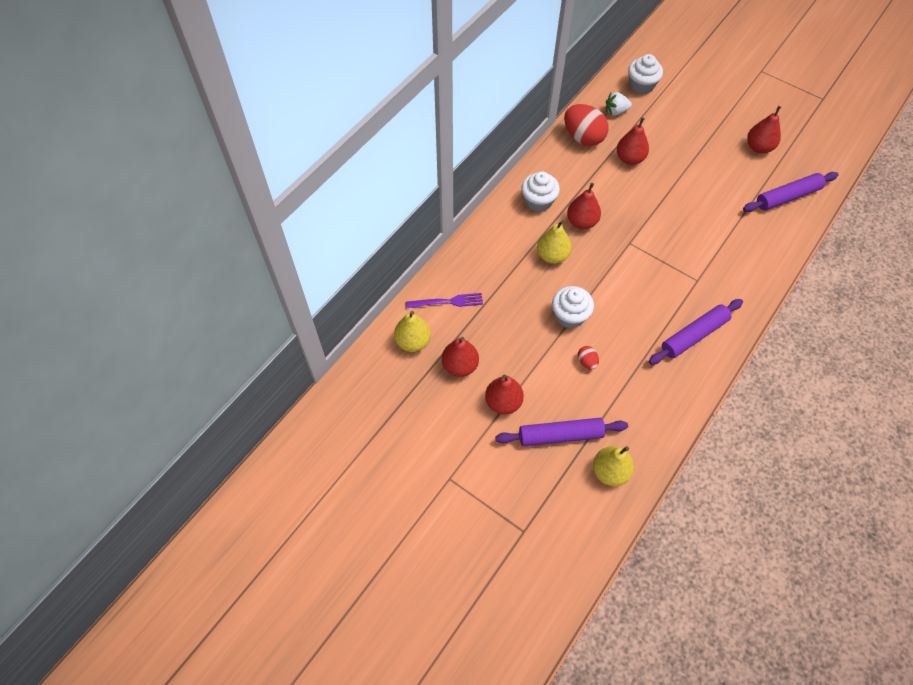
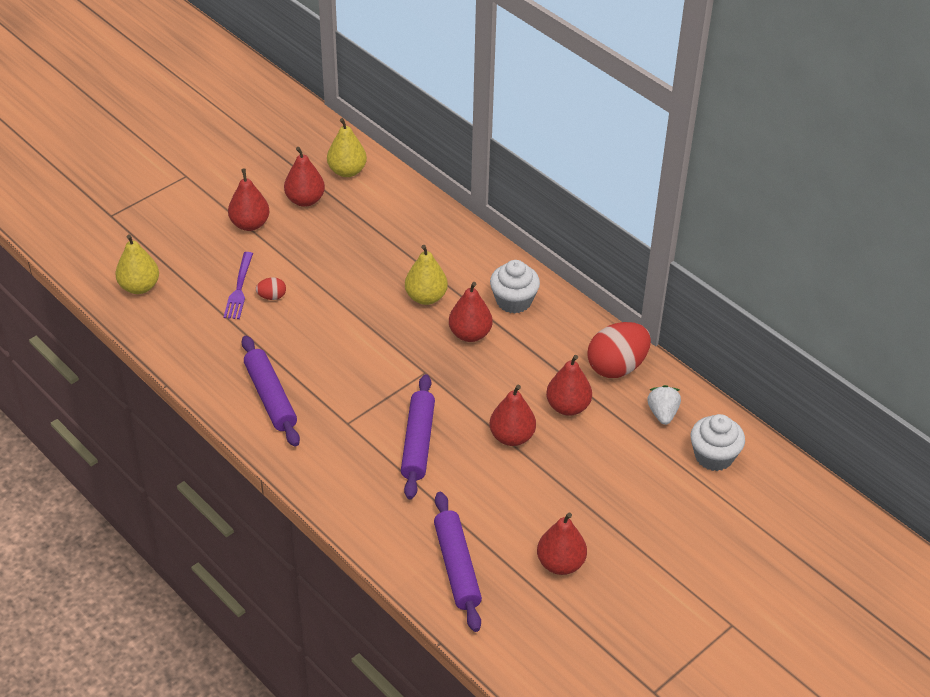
camera: 100 degrees right, 15 degrees down
purple fork [406,293,483,308] -> purple fork moved to [224,252,253,319]
purple rolling pin [495,418,628,446] -> purple rolling pin moved to [401,374,435,499]
white cupcake [552,286,594,328] -> none
none -> red pear [490,385,536,446]

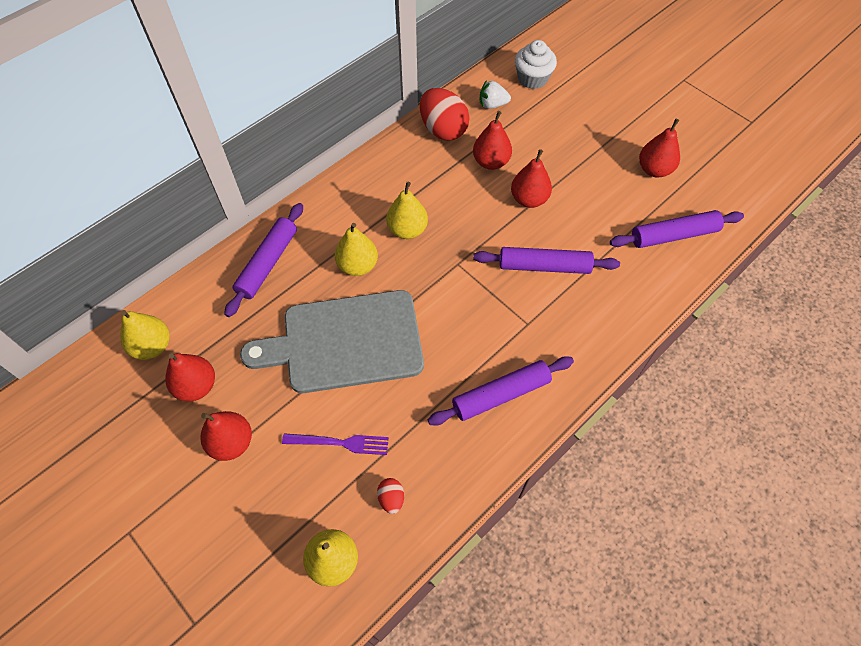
camera: 90 degrees left, 15 degrees up
red egg [256,277,286,300] -> red egg moved to [377,478,404,514]
red pear [449,282,493,342] -> yellow pear [386,182,428,239]
white cupcake [490,260,540,314] -> none
none -> purple rolling pin [224,203,303,317]
none -> grey cutting board [240,290,424,393]

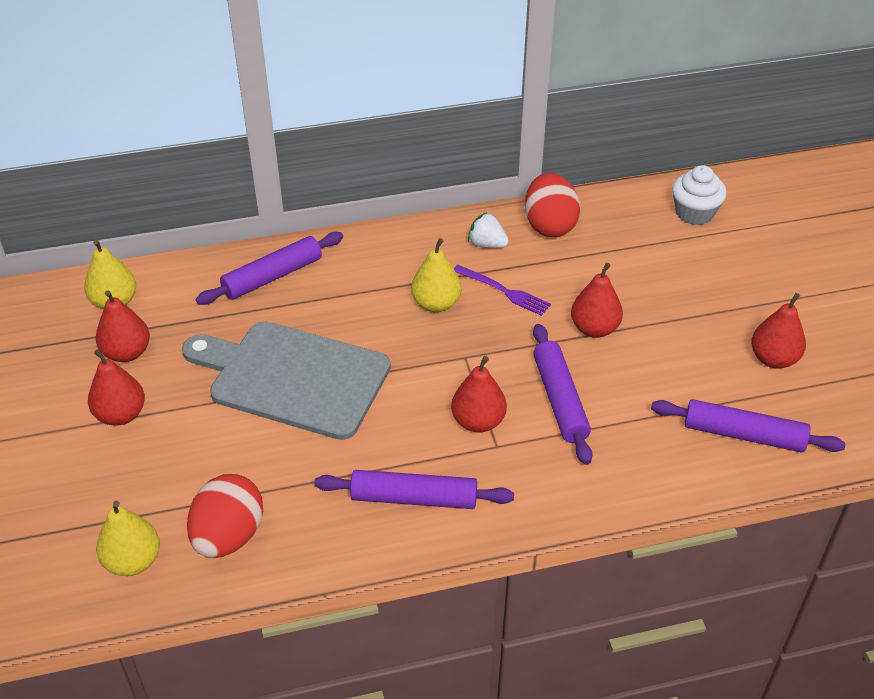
camera: 30 degrees right, 15 degrees down
purple fork [282,433,389,455] -> purple fork moved to [454,265,551,316]
yellow pear [335,223,378,276] -> none
red egg [377,478,404,514] -> red egg [187,474,263,558], size x2.20
red pear [473,111,512,170] -> red pear moved to [451,356,507,432]
purple rolling pin [473,247,620,274] -> purple rolling pin turned 45 degrees clockwise [533,324,592,465]
white strawberry [480,80,511,109] -> white strawberry moved to [468,212,509,248]

